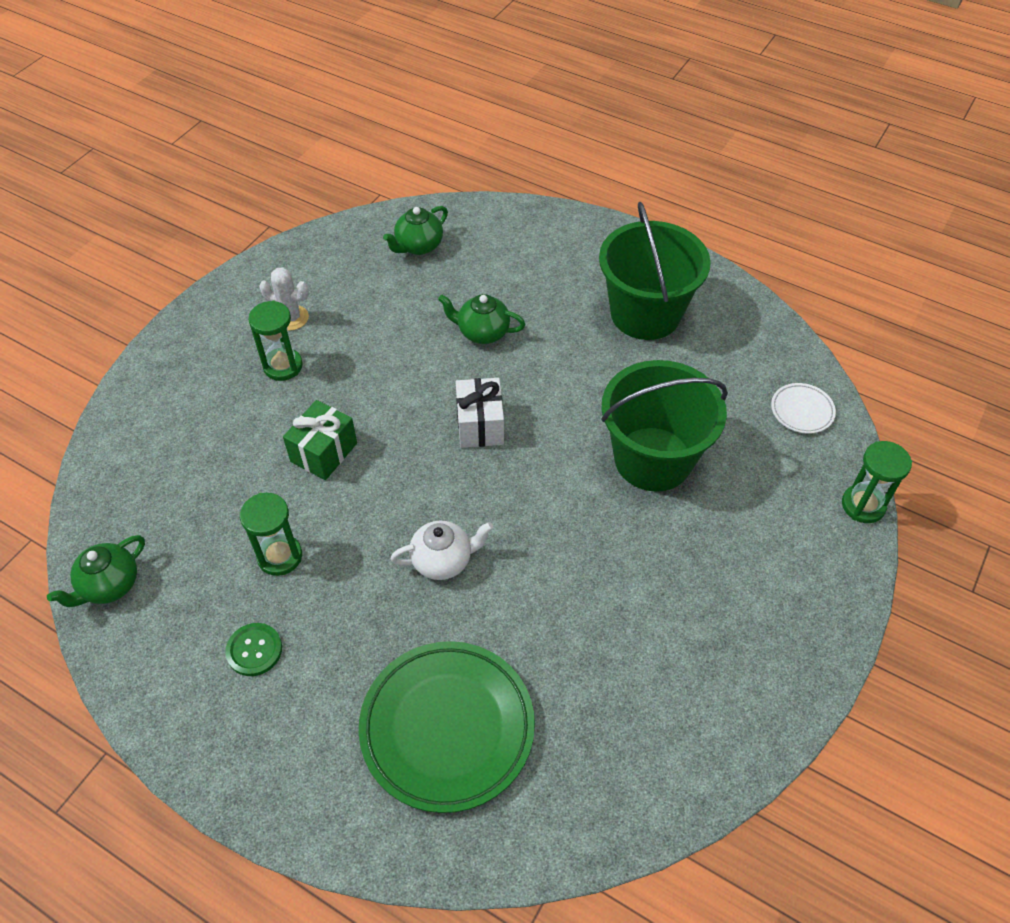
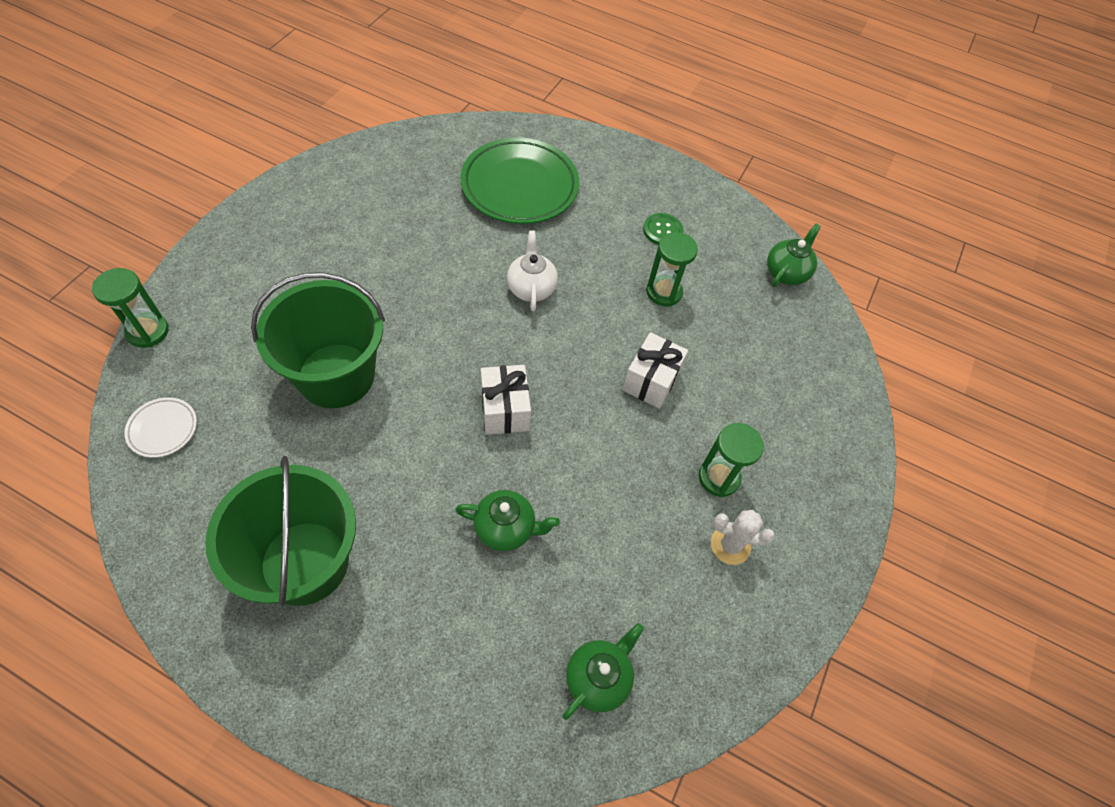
camera: 170 degrees right, 5 degrees up
green gift [283,400,357,480] -> white gift [622,332,688,409]
white teapot [390,520,493,580] -> white teapot turned 105 degrees clockwise [507,230,558,311]

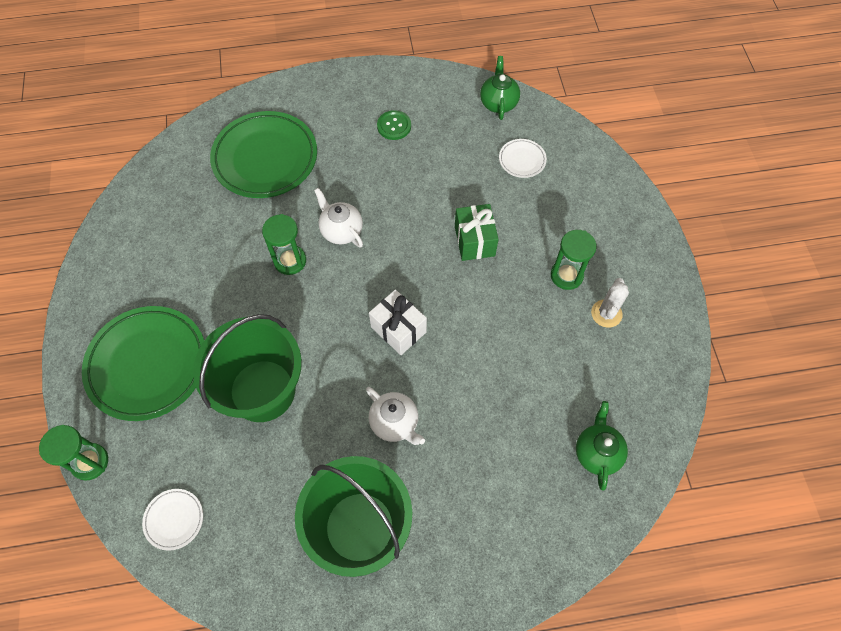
camera: 30 degrees left, 5 degrees up
green teapot [455,490,560,551] -> none
white gift [622,332,688,409] -> green gift [455,204,499,261]
green hourglass [646,232,698,307] -> green hourglass moved to [262,214,306,275]
white cactus [711,510,775,565] -> white cactus turned 45 degrees counterclockwise [591,278,629,328]
none -> green plate [82,306,204,421]
none -> white teapot [366,387,425,445]
none -> white plate [499,139,547,178]

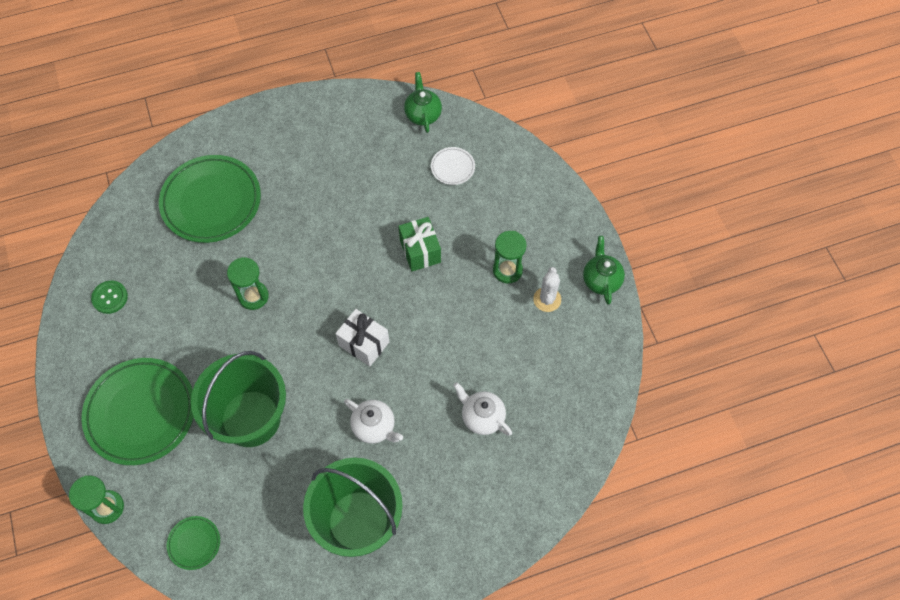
camera: 10 degrees left, 0 degrees up
white plate [142,489,203,551] -> green plate [167,516,220,570]
white teapot [314,188,363,248] -> white teapot moved to [453,382,512,436]
green button [377,110,411,140] -> green button moved to [91,281,128,314]
green teapot [576,401,628,491] -> green teapot moved to [583,236,625,305]

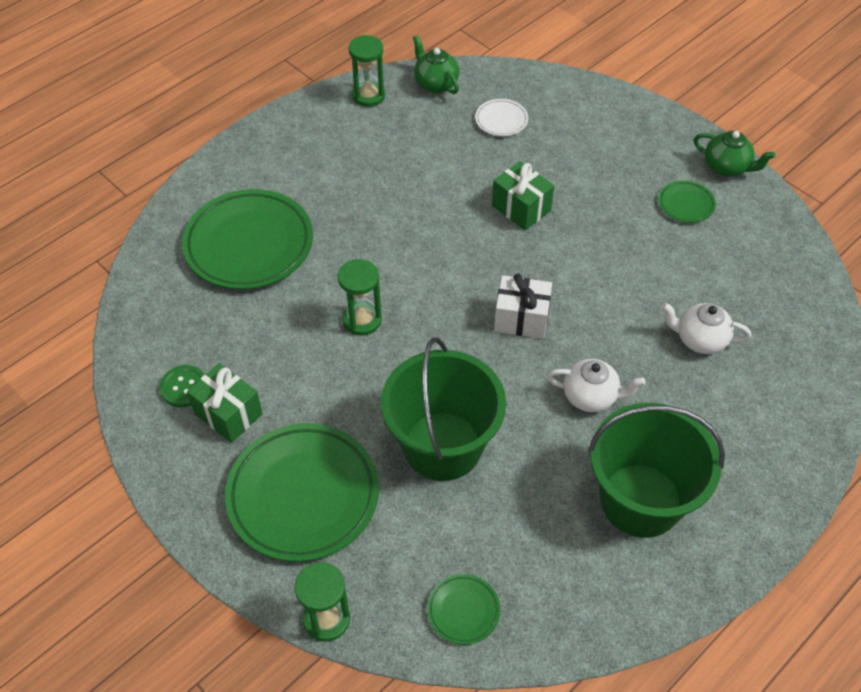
camera: 25 degrees left, 10 degrees down
green hourglass [493,231,527,283] -> green hourglass moved to [349,35,385,107]
white cactus [533,267,561,312] -> green plate [659,180,716,223]
green teapot [583,236,625,305] -> green teapot turned 150 degrees clockwise [694,131,775,177]
none -> green gift [187,363,263,443]

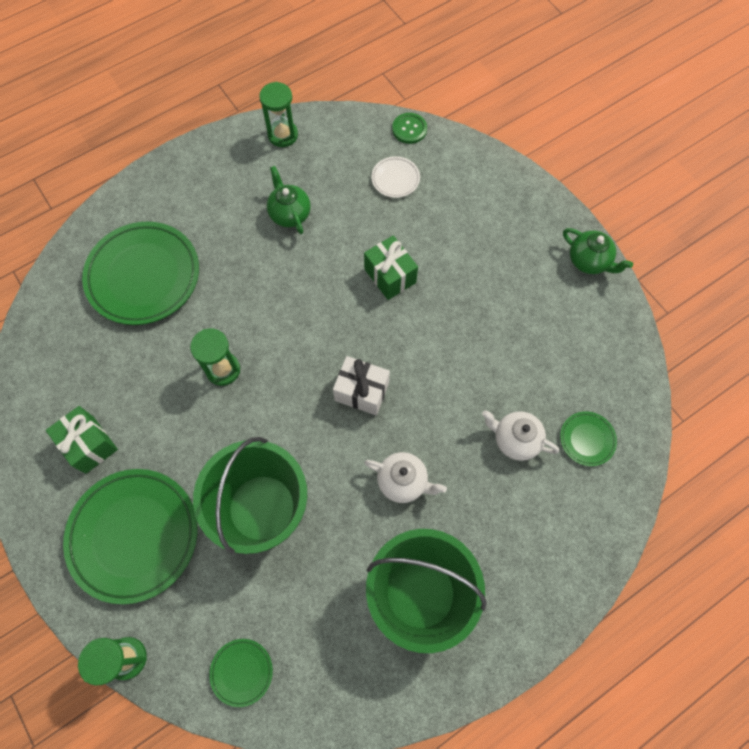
camera: 10 degrees right, 15 degrees up
green button [159,365,205,407] -> green button moved to [392,113,427,144]
green teapot [413,35,459,94] -> green teapot moved to [267,166,311,234]
green plate [659,180,716,223] -> green plate moved to [560,412,617,466]

